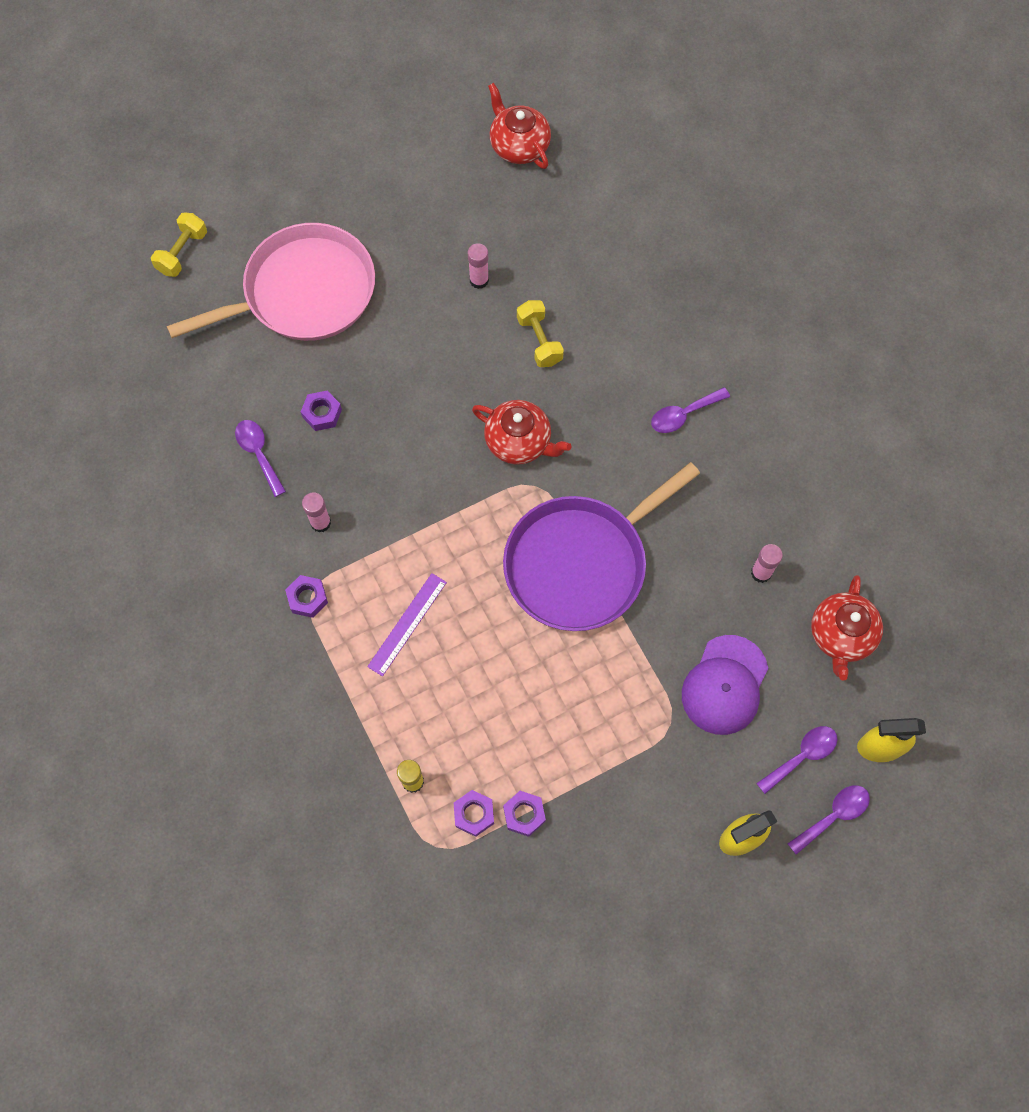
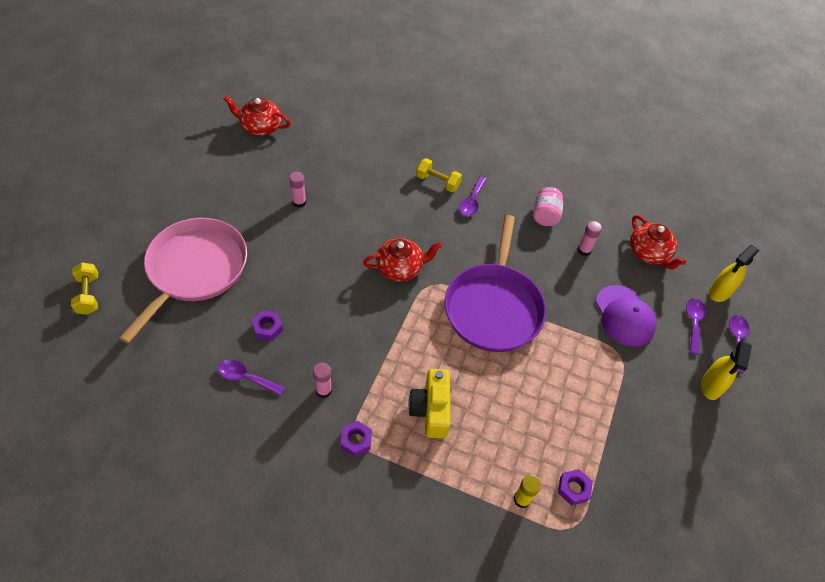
camera: 45 degrees left, 15 degrees down
purple ruler [367,573,447,676] -> yellow camera [408,369,450,438]
purple nut [503,791,546,837] -> none
yellow dumbbell [517,300,564,367] -> yellow dumbbell moved to [416,158,462,192]
none -> pink jar [533,187,563,226]

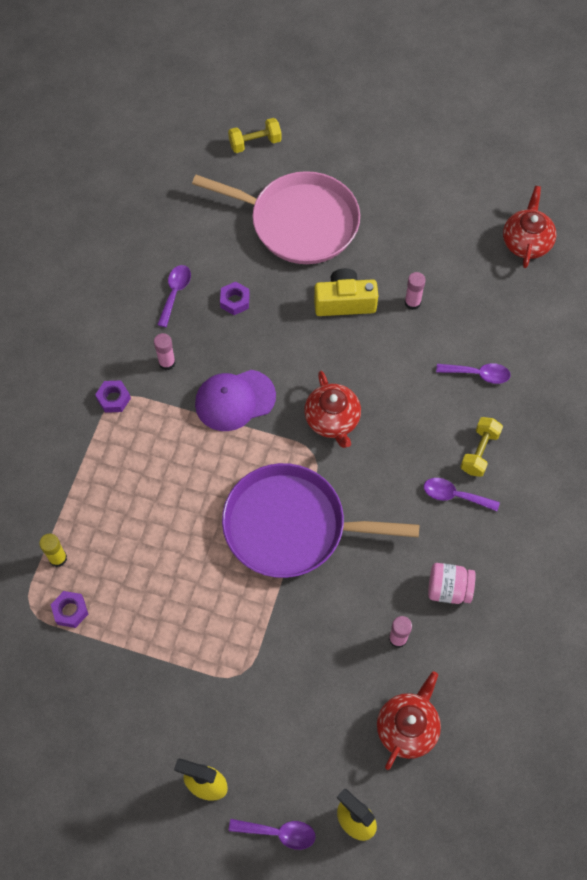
camera: 90 degrees right, 10 degrees up
yellow camera [408,369,450,438] -> yellow camera moved to [314,268,378,316]
purple cap [595,285,656,347] -> purple cap moved to [195,370,276,431]
red teapot [630,215,686,270] -> red teapot turned 150 degrees clockwise [377,671,441,770]
purple spoon [686,298,706,355] -> purple spoon moved to [436,363,511,384]

